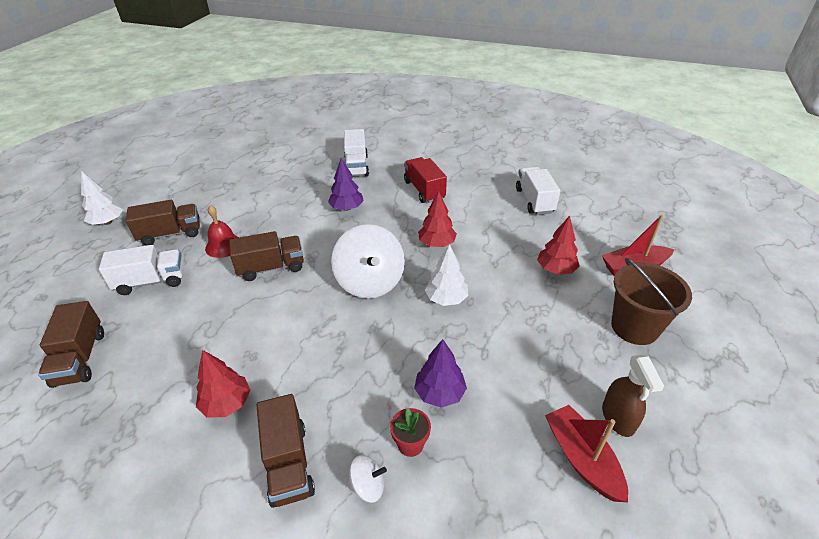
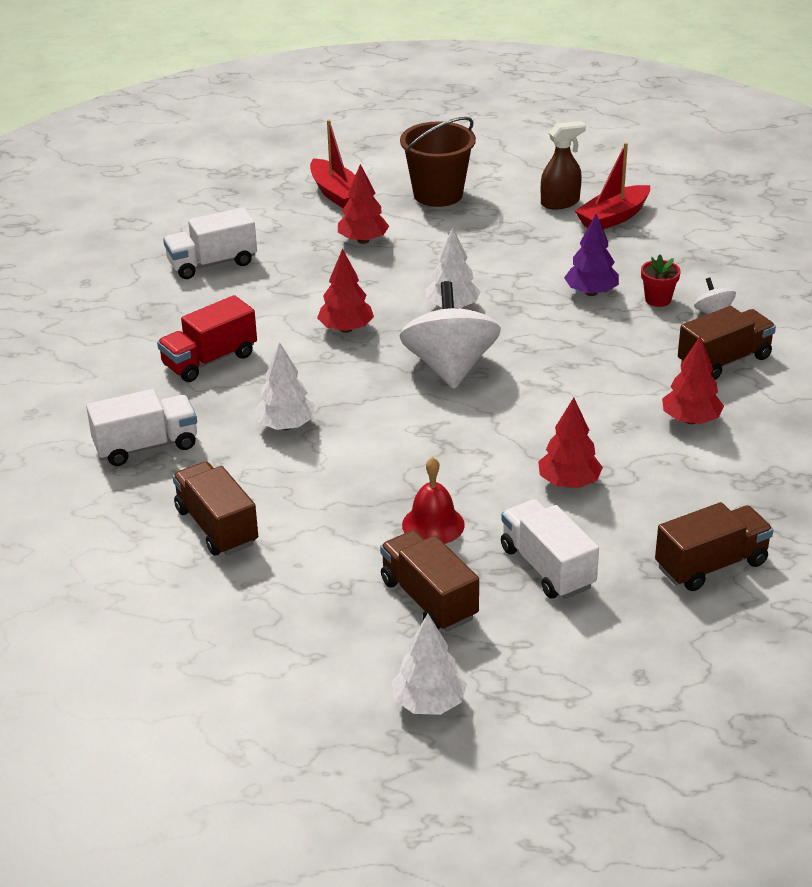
camera: 105 degrees left, 5 degrees down
brown truck [229,231,304,281] -> brown truck moved to [173,461,258,555]
purple tree [328,158,364,211] -> white tree [254,342,315,430]
white spinning top [331,224,405,298] -> white spinning top turned 60 degrees counterclockwise [400,281,501,389]
none -> red tree [538,397,603,488]

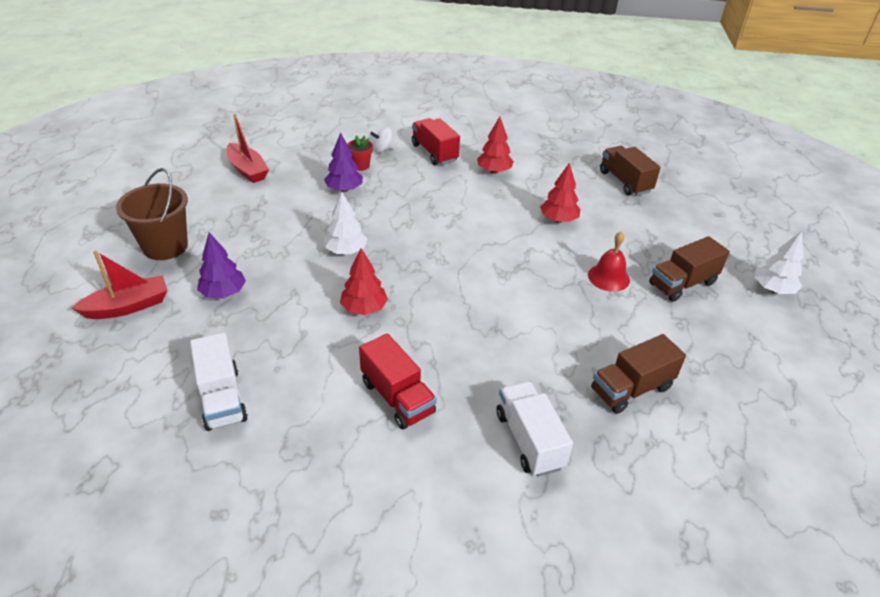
camera: 90 degrees left, 5 degrees up
white tree [254,342,315,430] -> none
red tree [338,164,389,244] -> purple tree [197,232,246,298]
white spinning top [400,281,501,389] -> none
white truck [501,499,599,599] -> none
brown spray bottle [541,121,586,210] -> none
brown truck [678,306,776,380] -> red truck [412,118,460,165]

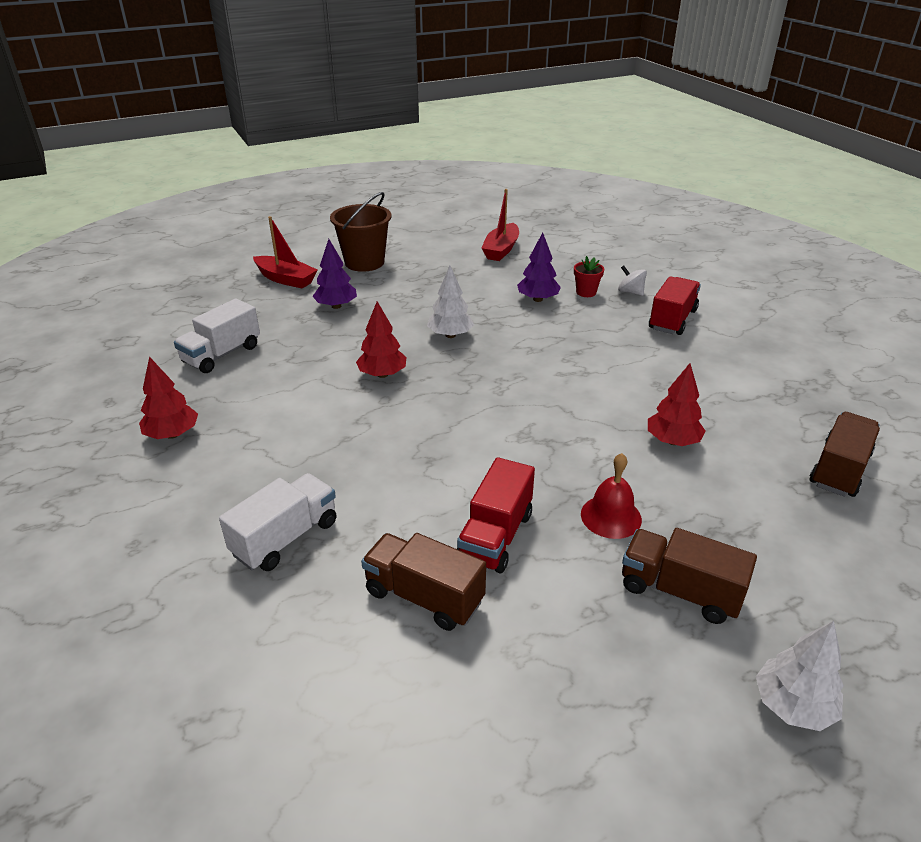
camera: 60 degrees right, 5 degrees down
red truck [359,333,437,429] -> red truck moved to [457,457,535,573]
red tree [477,117,514,174] -> red tree moved to [139,356,198,439]

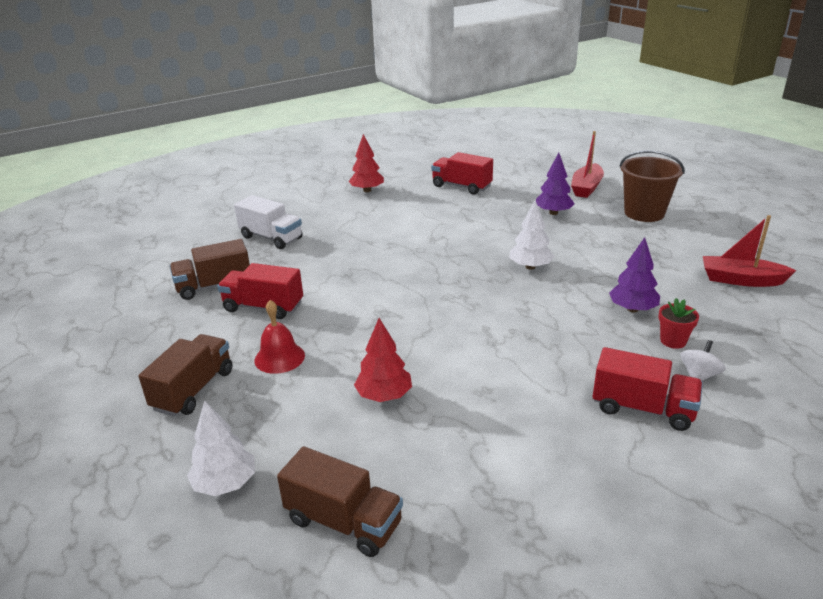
camera: 85 degrees right, 5 degrees down
white truck [174,299,260,373] -> red truck [431,152,493,194]
red tree [356,301,406,378] -> none
brown truck [361,533,486,631] -> brown truck turned 135 degrees counterclockwise [170,239,250,300]
white tree [756,621,844,731] -> white tree moved to [187,401,255,496]

